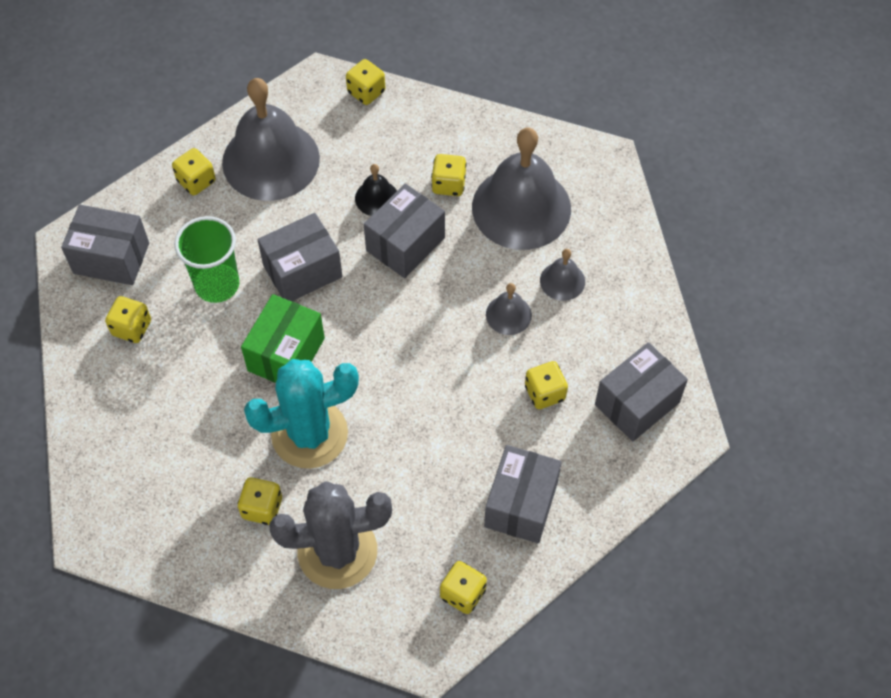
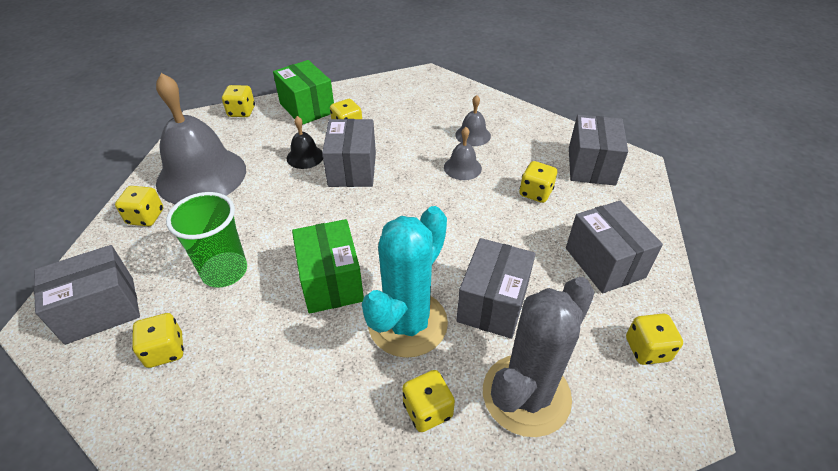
camera: 40 degrees left, 15 degrees down
grey box [257,213,342,302] -> grey box moved to [457,238,536,339]
grey bell [472,127,571,250] -> none
none -> green box [273,60,334,125]

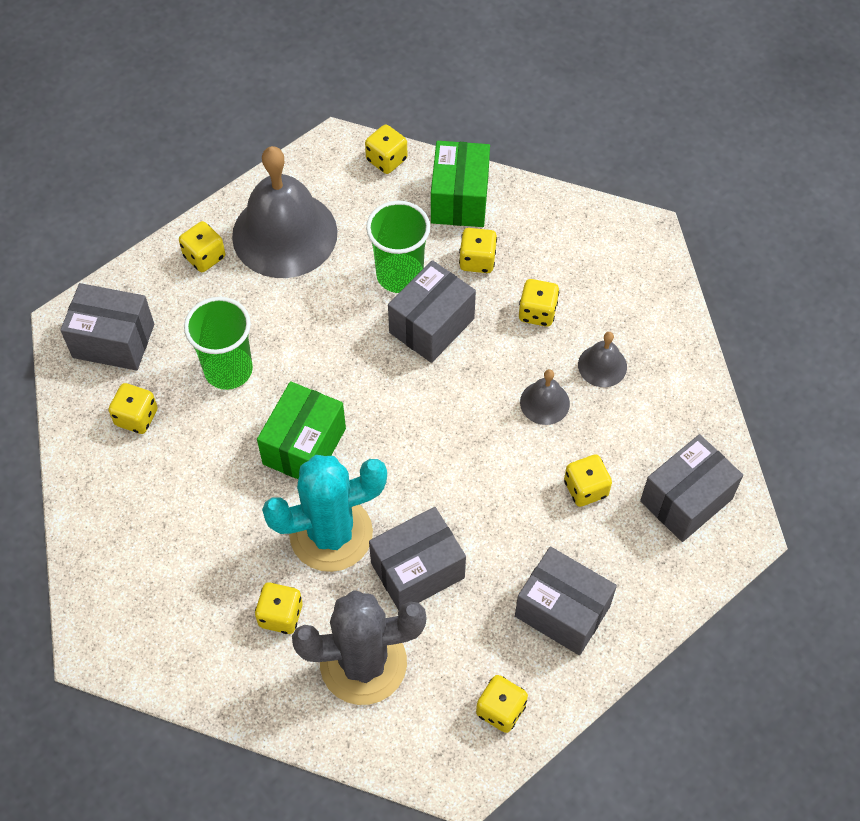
camera: 40 degrees right, 15 degrees up
black bell [287,116,323,169] -> green cup [366,201,430,293]
grey box [566,201,663,293] -> grey box turned 75 degrees counterclockwise [515,547,617,655]
none -> yellow dice [519,279,559,327]

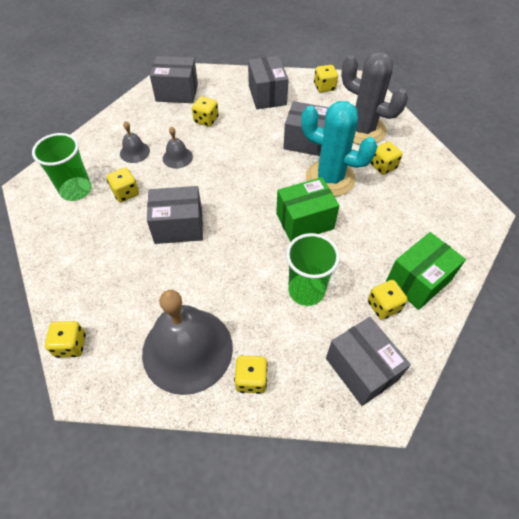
camera: 135 degrees left, 5 degrees down
green cup [366,201,430,293] -> green cup moved to [32,133,92,201]
green box [431,141,490,227] -> green box moved to [386,232,466,310]
yellow dice [459,228,497,273] -> none

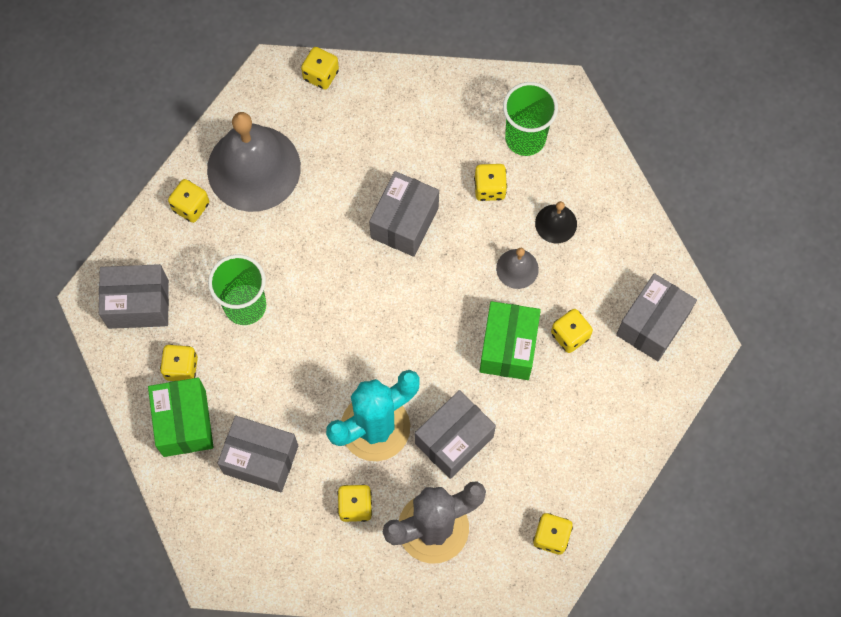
camera: 120 degrees right, 15 degrees up
grey bell [120,121,150,163] -> black bell [535,201,577,243]
grey box [248,56,289,109] -> grey box moved to [217,416,298,492]
green box [276,177,340,242] -> green box moved to [480,301,541,380]

